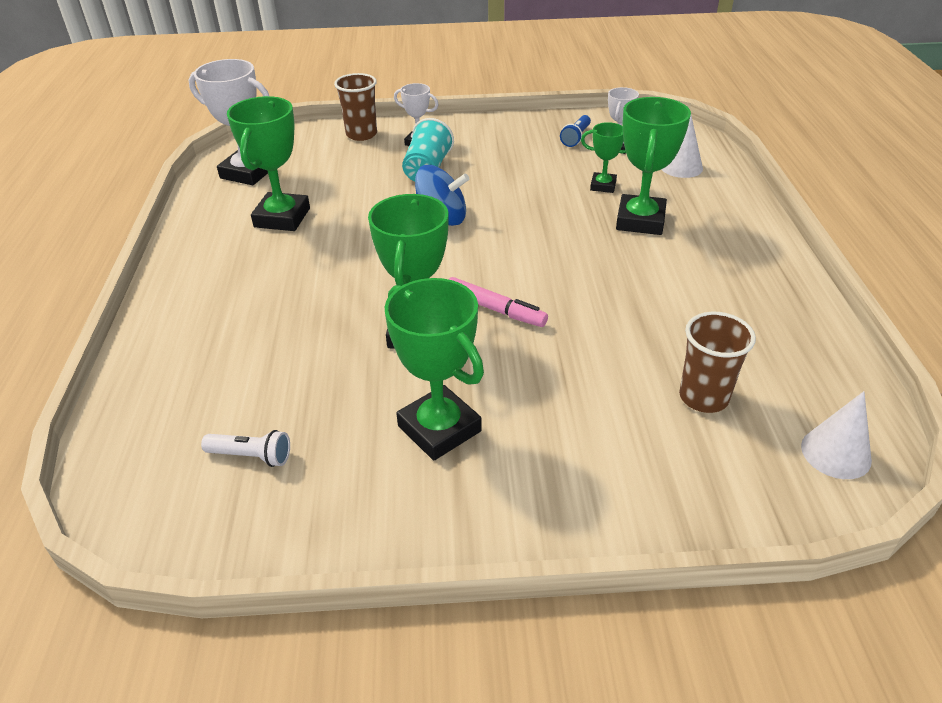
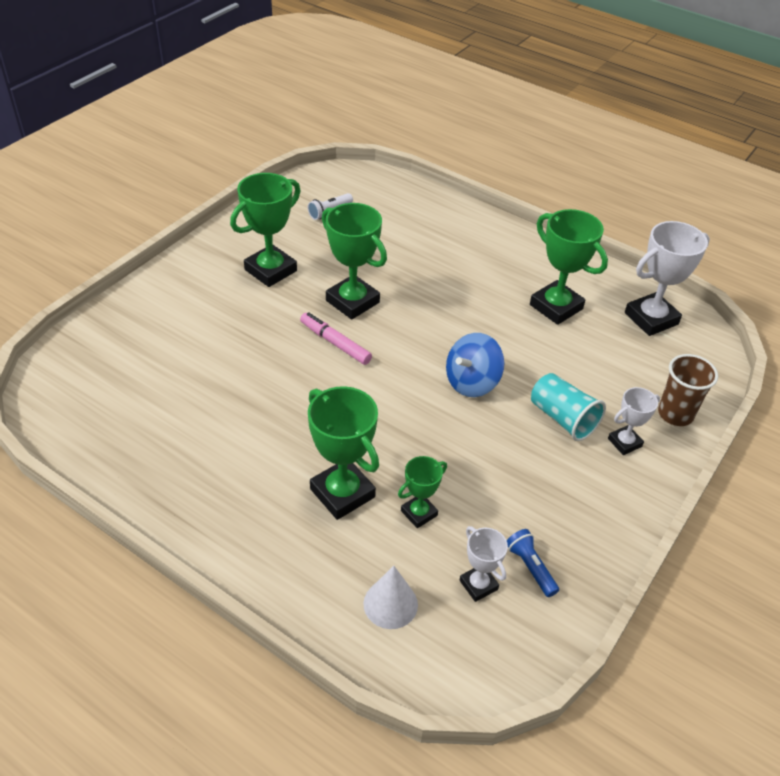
camera: 125 degrees right, 5 degrees up
green trophy [385,278,484,460] -> green trophy turned 45 degrees counterclockwise [230,173,301,287]
pink marker [448,277,548,327] -> pink marker turned 60 degrees clockwise [300,312,372,365]
brown cup [679,312,756,413] -> none
white cone [801,391,872,479] -> none

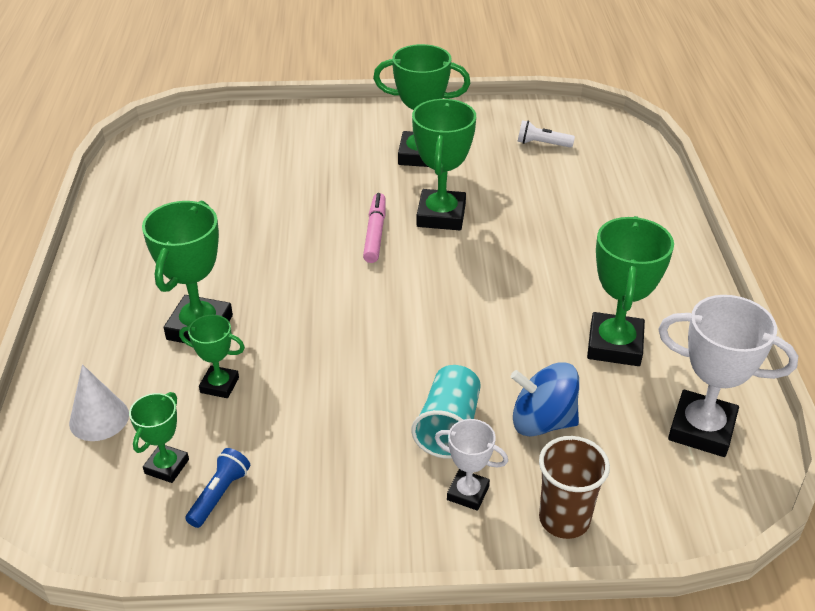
camera: 55 degrees right, 5 degrees down
blue spinning top [446,333,504,397] -> blue spinning top moved to [511,362,579,437]
white trophy [460,526,508,602] -> green trophy [129,392,189,483]

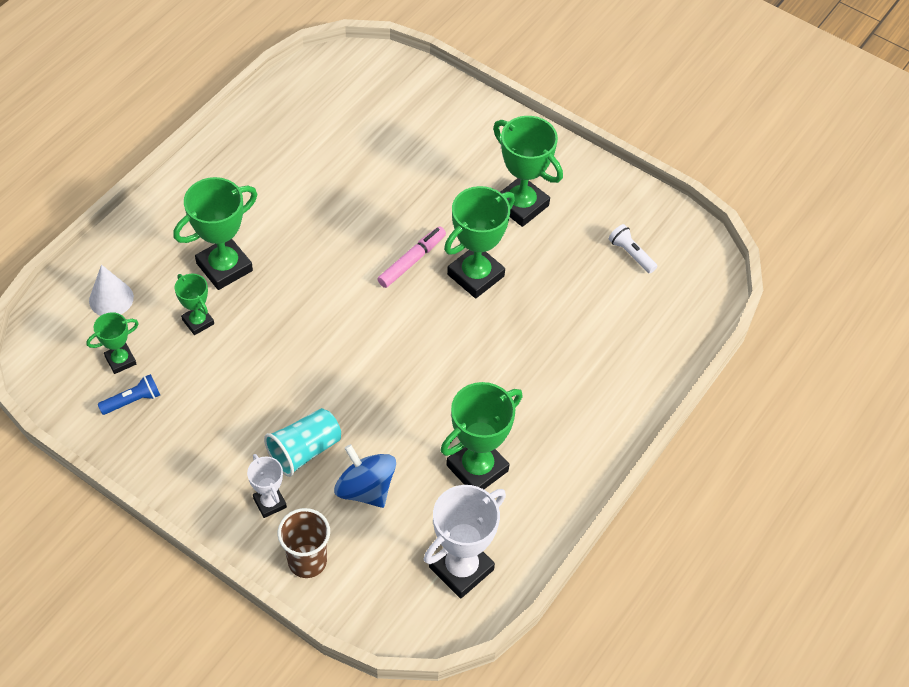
camera: 35 degrees right, 15 degrees up
white trophy [658,295,798,457] -> white trophy turned 75 degrees clockwise [424,485,506,599]

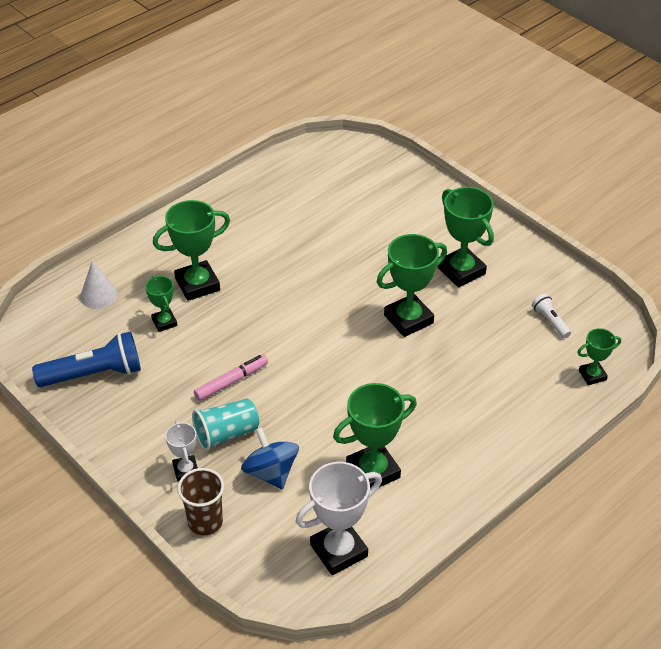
camera: 15 degrees right, 10 degrees down
green trophy [86,312,139,374] -> green trophy moved to [577,328,621,385]
blue flashlight [98,374,160,415] -> blue flashlight [32,331,141,387], size x2.00
pink marker [378,226,446,288] -> pink marker moved to [194,355,268,401]

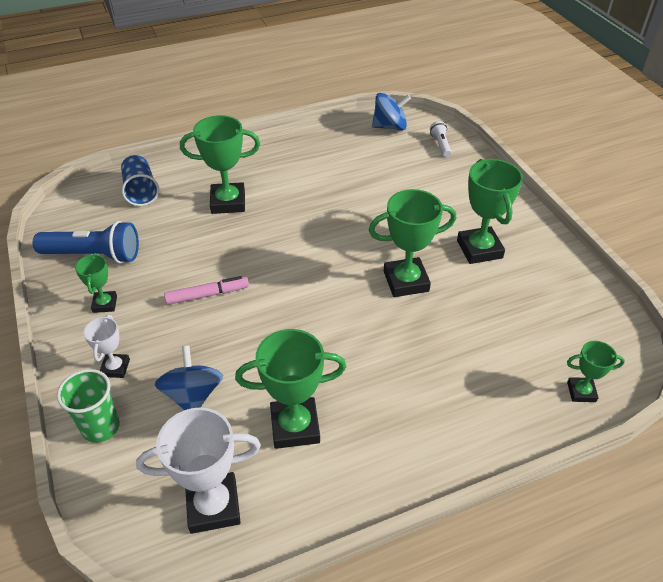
camera: 20 degrees right, 0 degrees up
white cone [80,261,118,309] -> blue cup [121,155,159,206]
green trophy [145,276,177,332] -> green trophy moved to [75,253,117,313]
brown cup [178,468,224,536] -> green cup [57,369,120,443]
turquoise cup [192,398,259,451] -> none
white flashlight [532,294,571,338] -> white flashlight moved to [430,121,451,157]
none -> blue spinning top [372,93,411,131]

